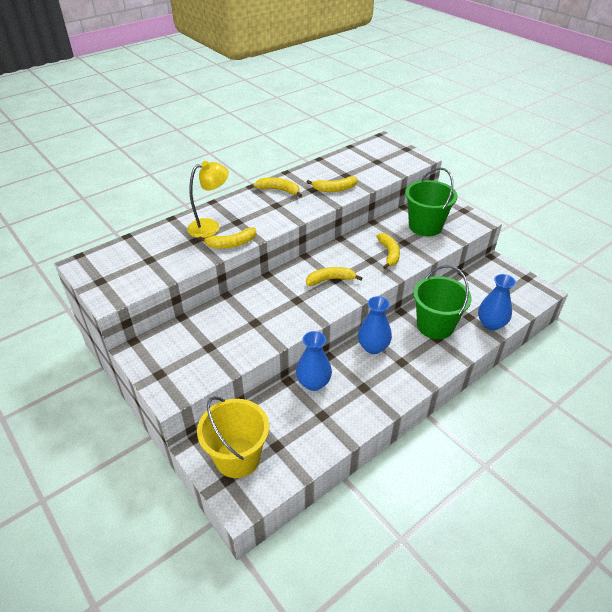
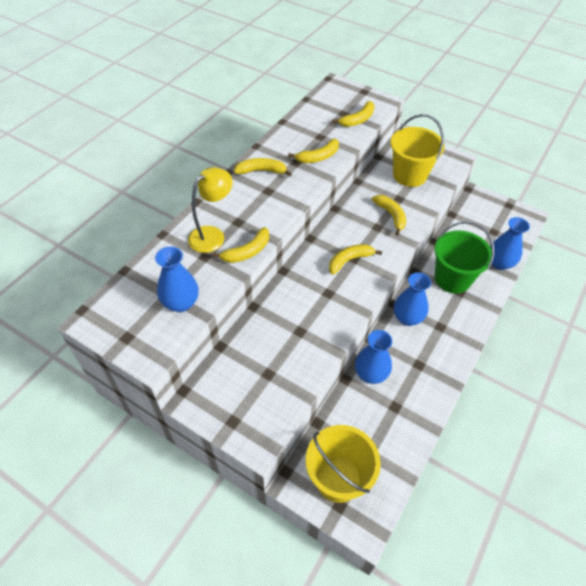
camera: 20 degrees left, 10 degrees up
green bucket [405,167,457,236] -> yellow bucket [391,114,445,187]
none -> blue vase [155,246,199,312]
none -> yellow banana [332,101,374,127]

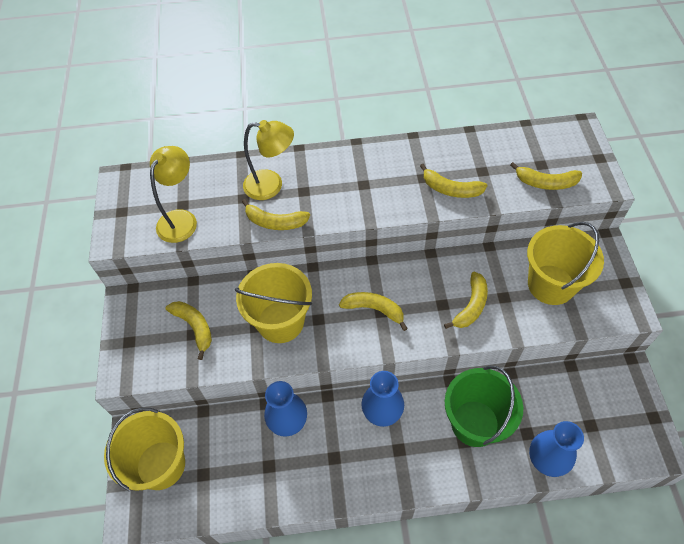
camera: 55 degrees right, 5 degrees up
blue vase [155,246,199,312] -> yellow lamp [150,146,197,243]
yellow banana [234,158,292,176] -> yellow banana moved to [165,301,212,360]
none -> yellow bucket [235,263,312,343]

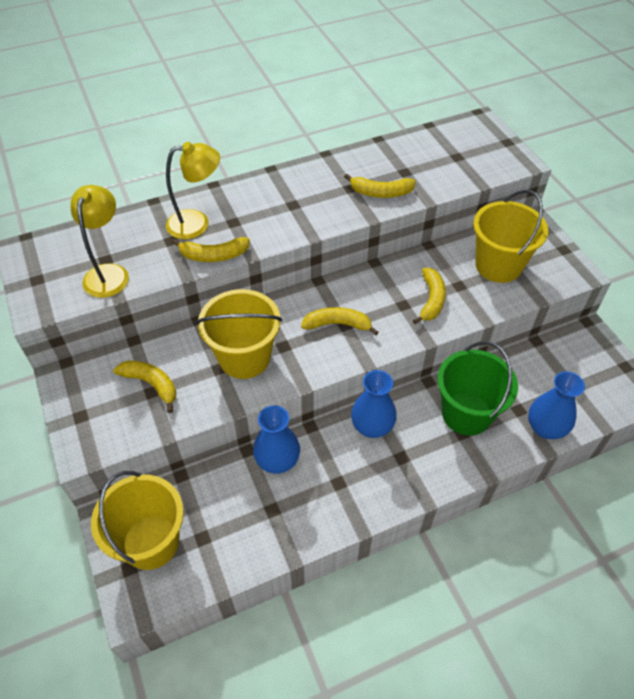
camera: 20 degrees left, 5 degrees down
yellow banana [510,162,582,190] -> none

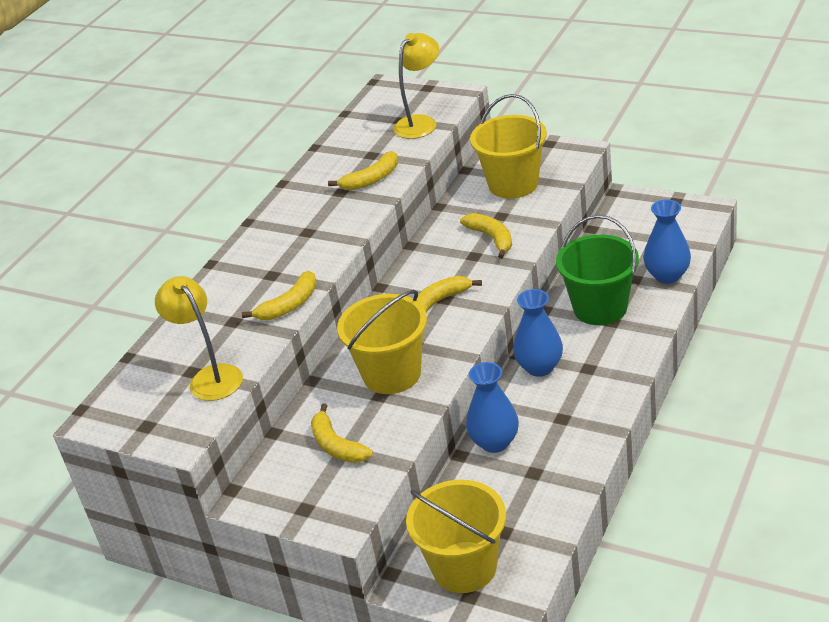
camera: 35 degrees left, 15 degrees down
yellow banana [113,361,176,413] -> yellow banana turned 120 degrees counterclockwise [311,404,373,463]
yellow lamp [166,142,220,239] -> yellow lamp moved to [394,33,439,139]

